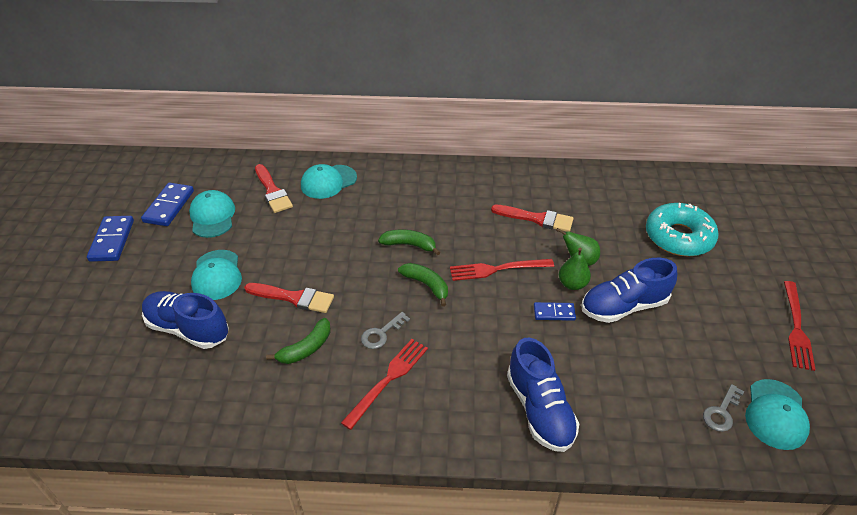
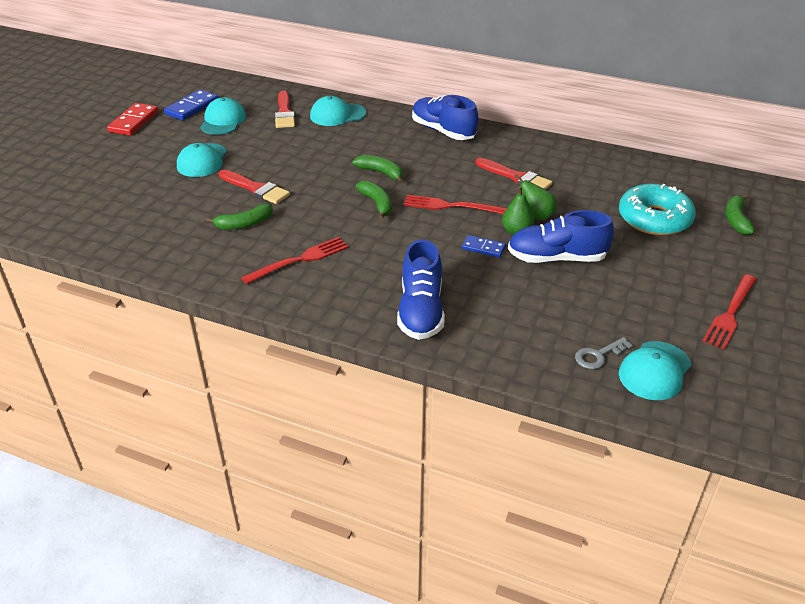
camera: 20 degrees right, 5 degrees down
blue domino [87,216,134,262] -> red domino [107,103,158,136]
blue shoe [142,291,229,349] -> blue shoe moved to [412,95,478,140]
grey key [361,312,410,349] -> none
none -> green banana [725,194,755,235]

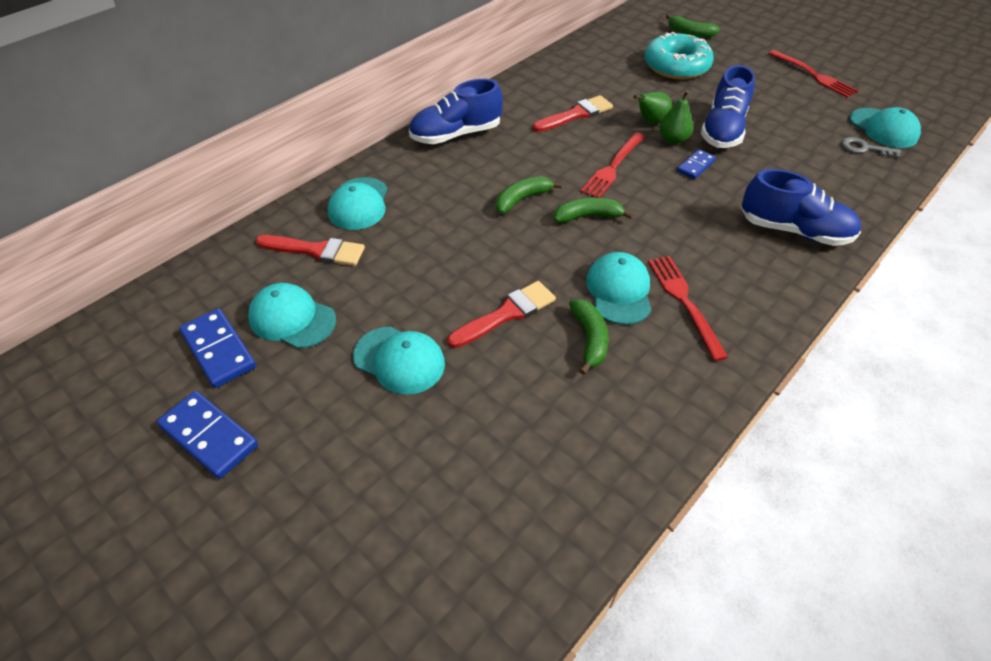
camera: 70 degrees left, 10 degrees up
red domino [107,103,158,136] -> blue domino [157,391,258,479]
grey key [575,337,633,369] -> grey key turned 120 degrees clockwise [842,137,901,158]
none -> turquoise cap [586,252,651,325]

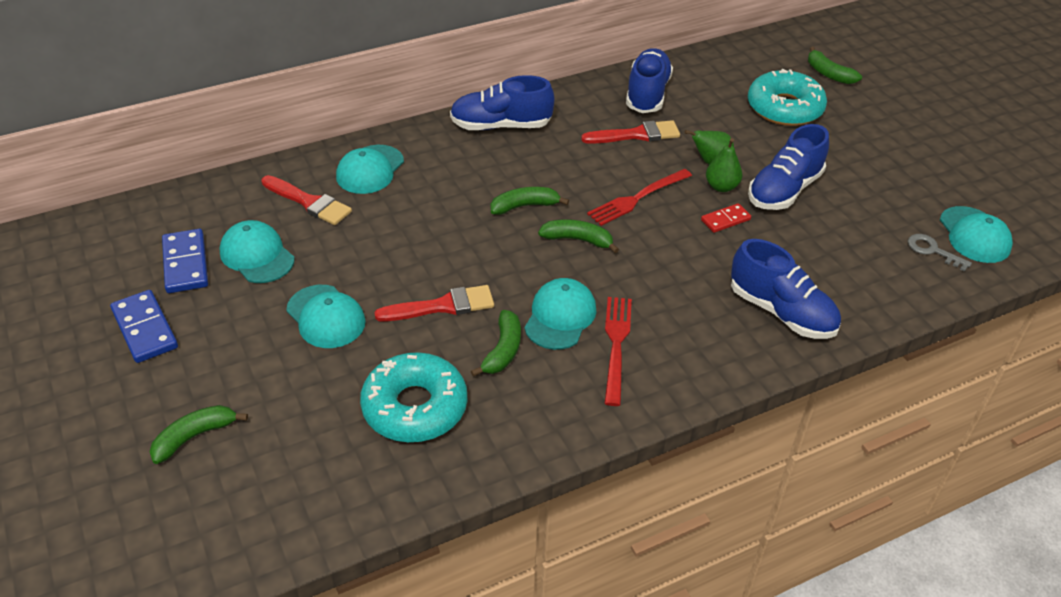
camera: 20 degrees right, 5 degrees down
blue domino [677,149,716,179] -> red domino [701,203,751,233]
red fork [768,50,858,97] -> none
none -> green banana [150,405,248,464]
none -> turquoise donut [360,352,467,442]
none -> blue shoe [626,48,673,113]

